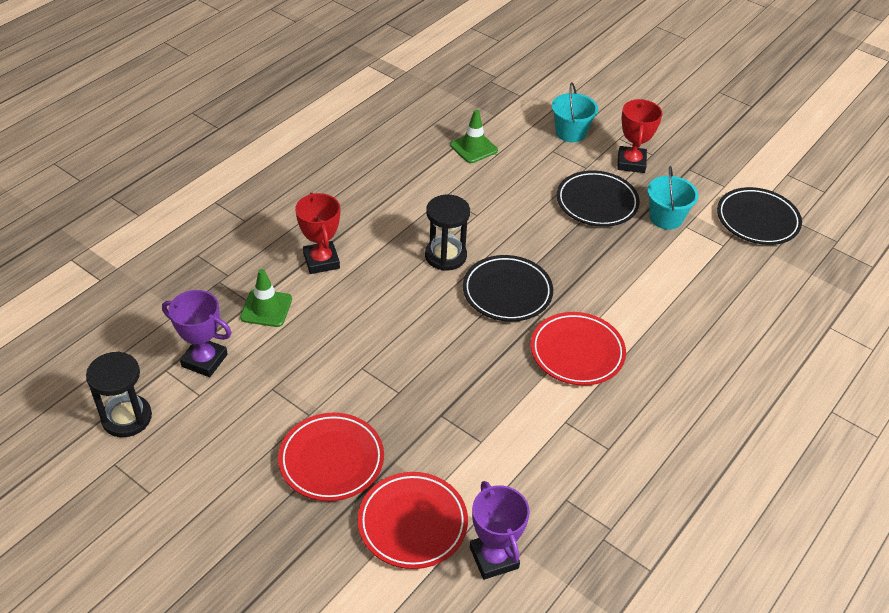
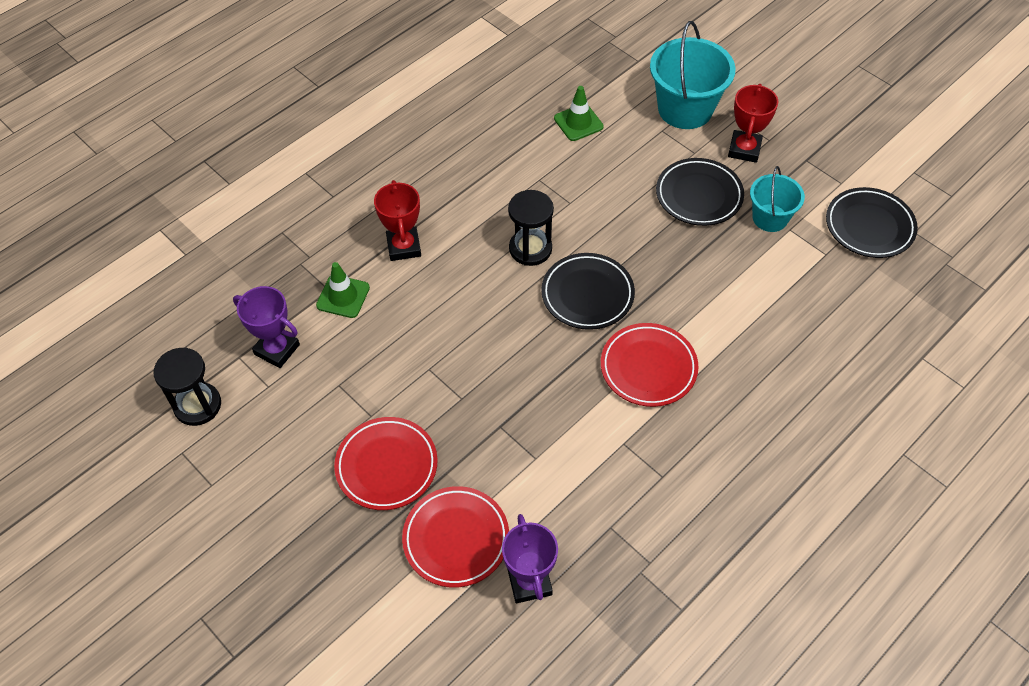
camera: 10 degrees right, 10 degrees up
turquoise bucket [552,82,598,142] -> turquoise bucket [650,21,736,129], size x1.67

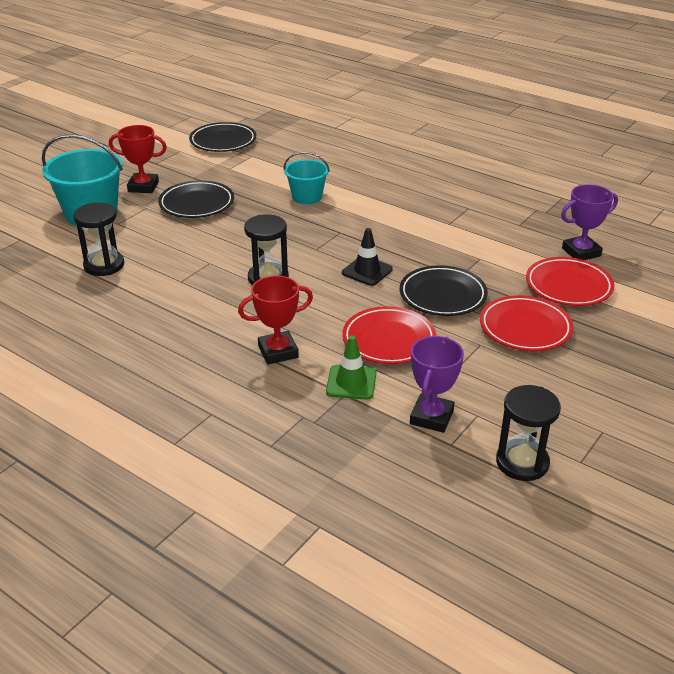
camera: 100 degrees left, 20 degrees down
black plate [541,253,635,330] -> black plate moved to [400,265,488,316]
green traffic cone [554,86,604,141] -> black hourglass [73,203,124,276]
red plate [601,323,699,407] -> red plate moved to [342,306,436,364]
turquoise bucket [750,166,805,232] -> turquoise bucket moved to [284,152,330,204]
none -> black traffic cone [342,228,393,286]

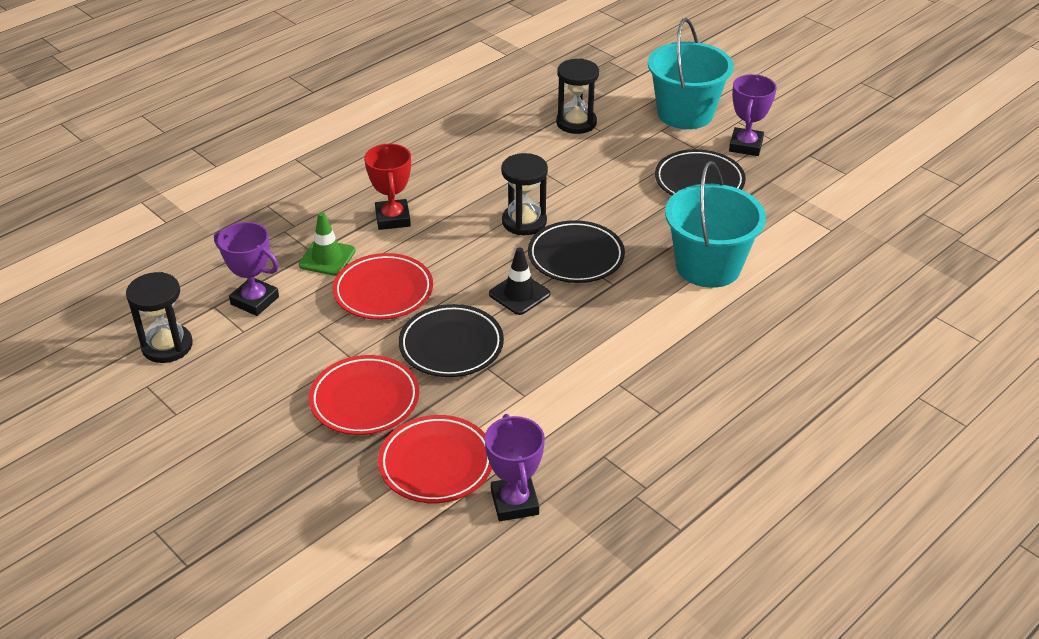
camera: 100 degrees right, 5 degrees up
red trophy [109,125,167,193] -> purple trophy [729,74,777,156]
black plate [189,122,256,152] -> black plate moved to [528,220,625,283]
turquoise bucket [284,152,330,204] -> turquoise bucket [665,161,766,288], size x1.67

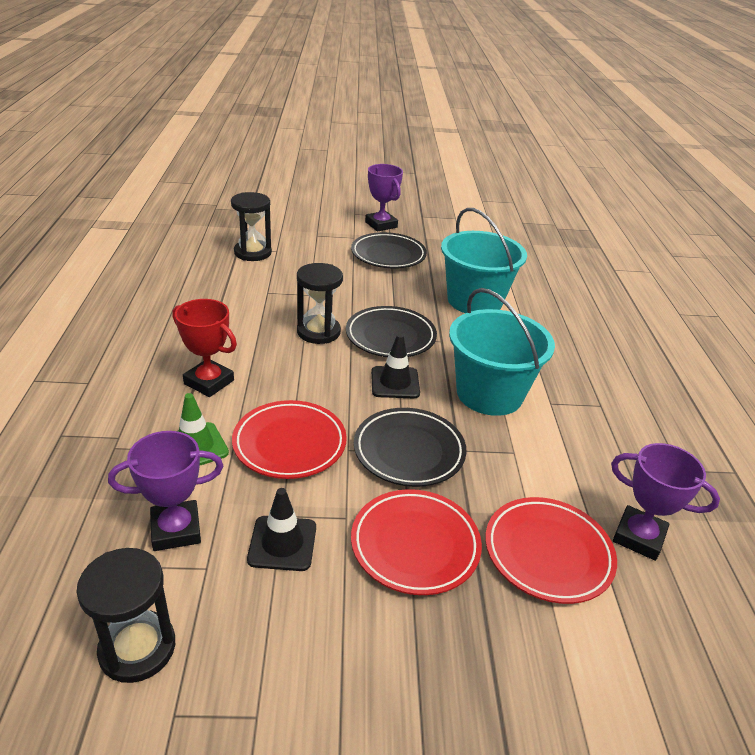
camera: 50 degrees left, 5 degrees down
turquoise bucket [648,18,734,129] -> turquoise bucket moved to [449,288,555,416]
none -> black traffic cone [247,488,316,571]

